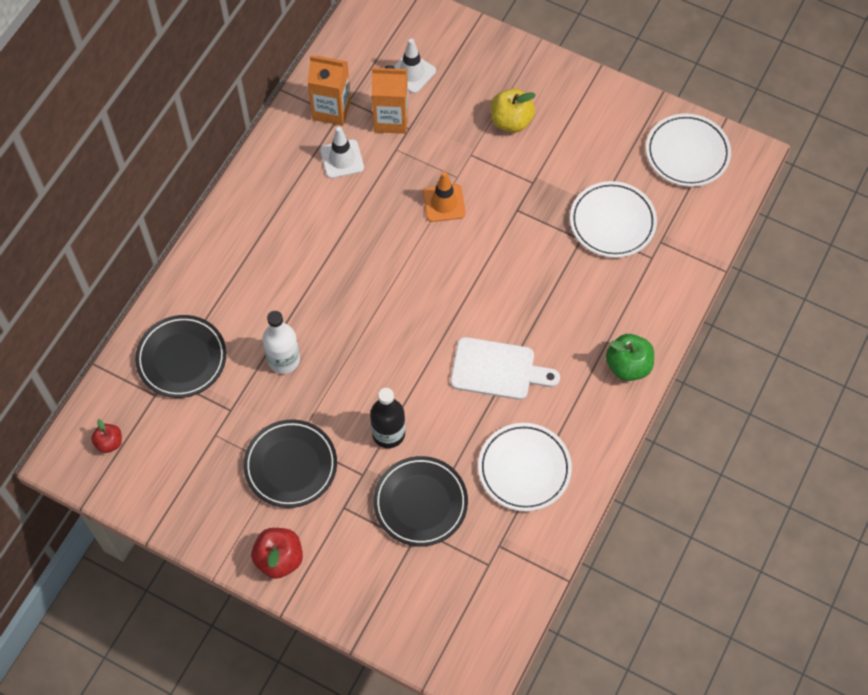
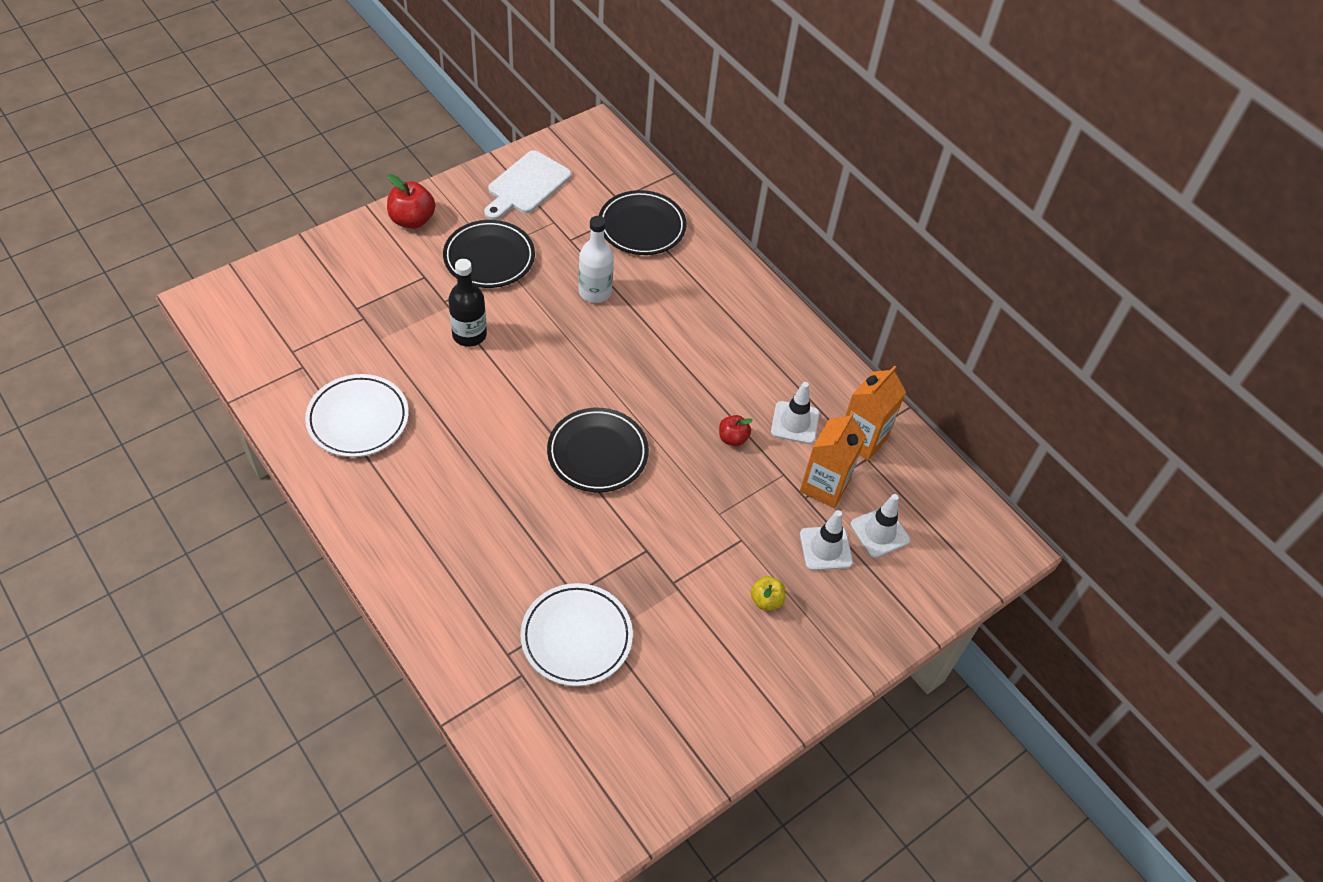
camera: 110 degrees right, 10 degrees down
red apple [91,419,122,453] -> red apple moved to [719,415,753,446]
black plate [373,456,468,546] -> black plate moved to [547,408,649,492]
orange traffic cone [423,172,465,222] -> none
white cutting board [451,337,560,400] -> white cutting board moved to [484,150,571,220]
yellow apple [491,89,536,133] -> yellow apple [751,576,786,611], size x0.61
green apple [606,334,654,381] -> none
white plate [646,114,731,187] -> none
none -> white traffic cone [800,510,853,571]

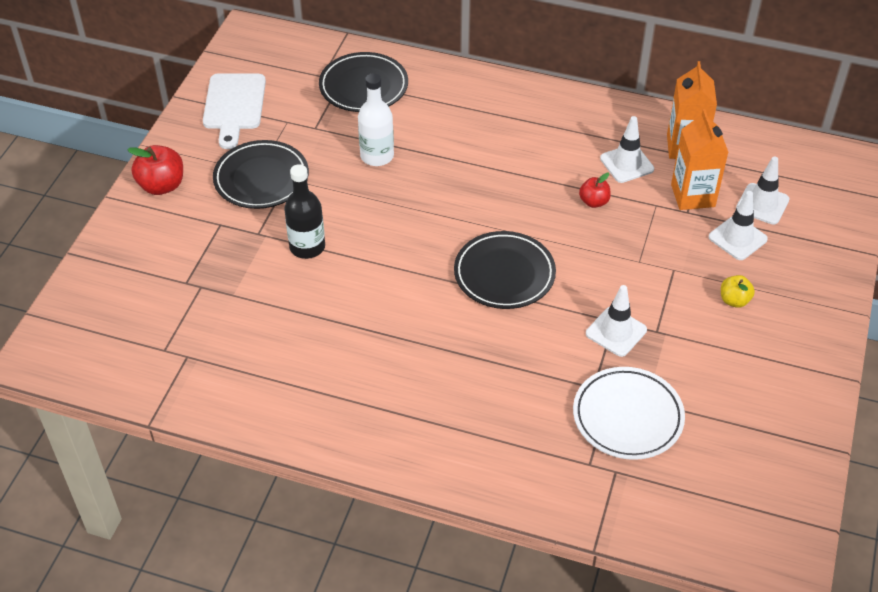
camera: 30 degrees left, 5 degrees down
white plate [305,374,409,457] -> none
none -> white traffic cone [586,285,647,357]

